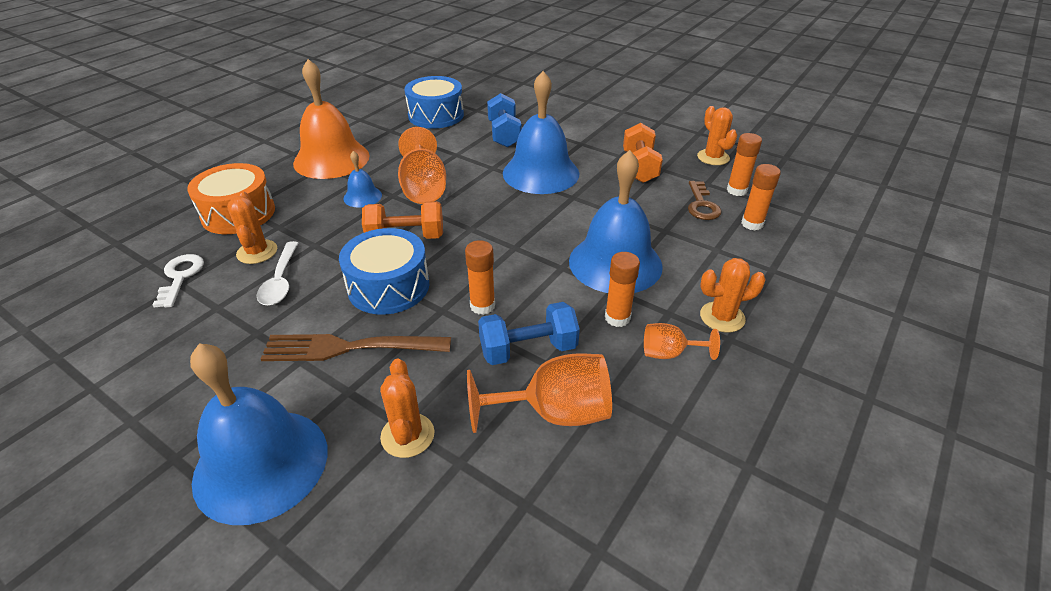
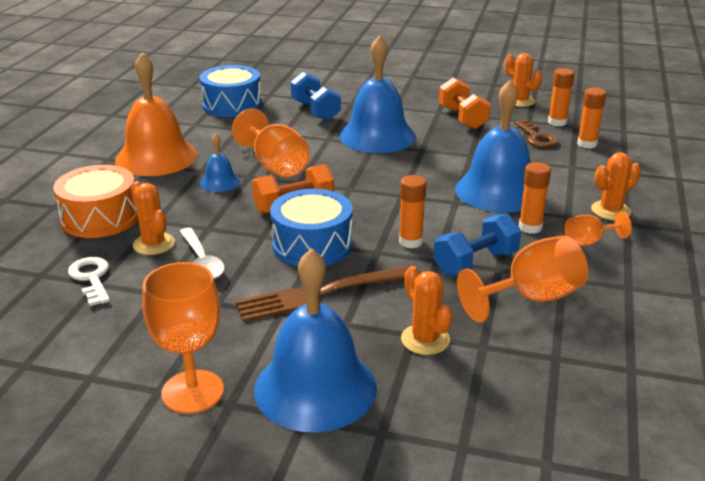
camera: 20 degrees left, 10 degrees down
none -> orange goblet [142,262,224,414]

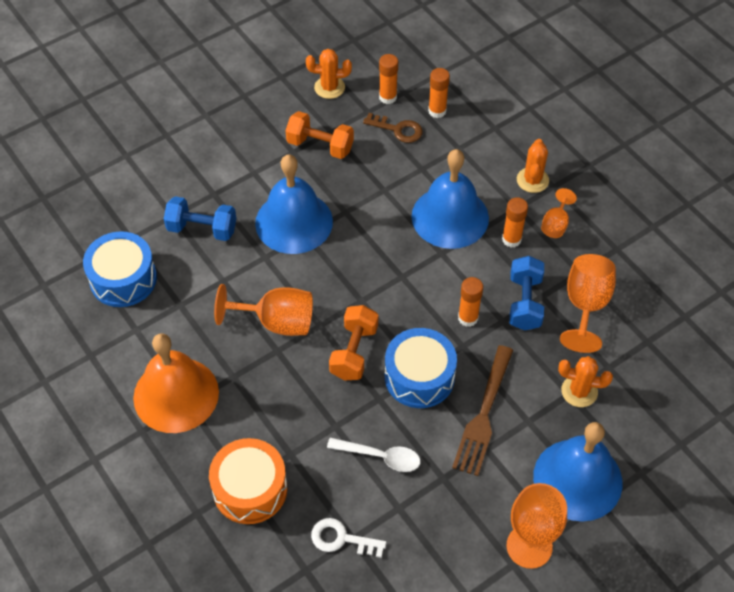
camera: 50 degrees left, 25 degrees up
orange cactus [131,181,175,255] -> none
blue bell [200,133,240,192] -> none

